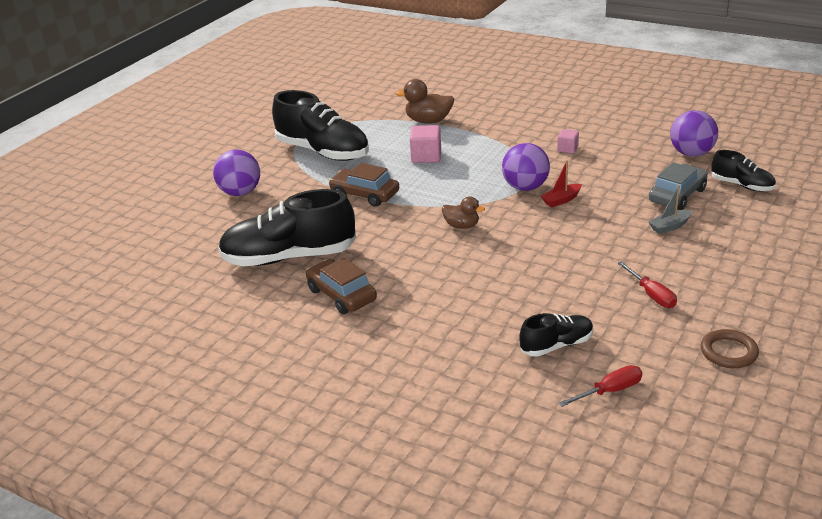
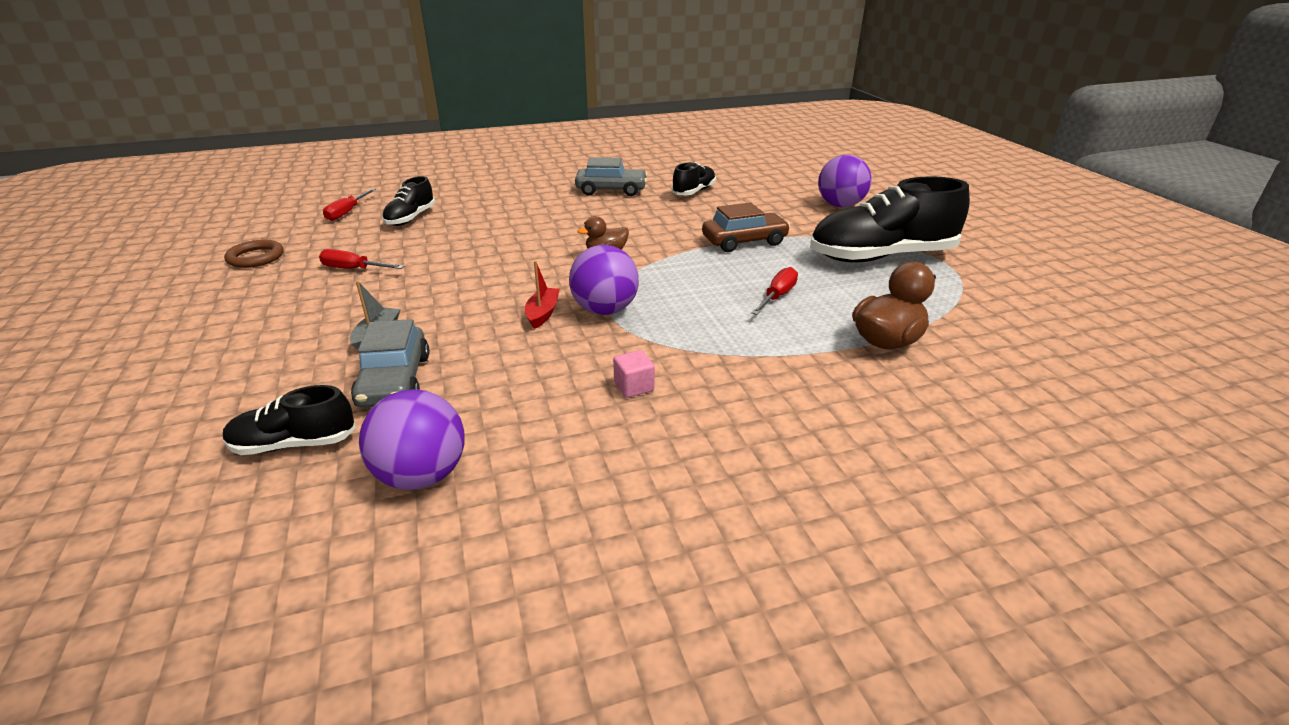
camera: 130 degrees right, 0 degrees up
black shoe [218,189,356,267] -> black shoe [672,162,716,195], size x0.51
brown car [306,258,377,314] -> grey car [575,157,648,196]
pink cube [410,125,441,163] -> red screwdriver [751,267,798,315]

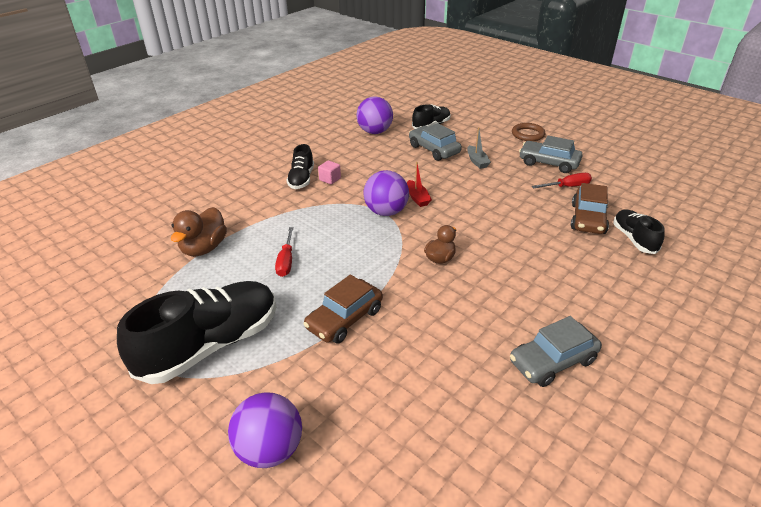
camera: 150 degrees right, 5 degrees up
brown ring [224,240,284,268] -> brown ring moved to [512,123,545,141]
red screwdriver [323,188,376,221] -> none
black shoe [672,162,716,195] -> black shoe moved to [286,144,314,189]
none -> grey car [519,136,582,173]
none -> brown car [571,183,609,234]

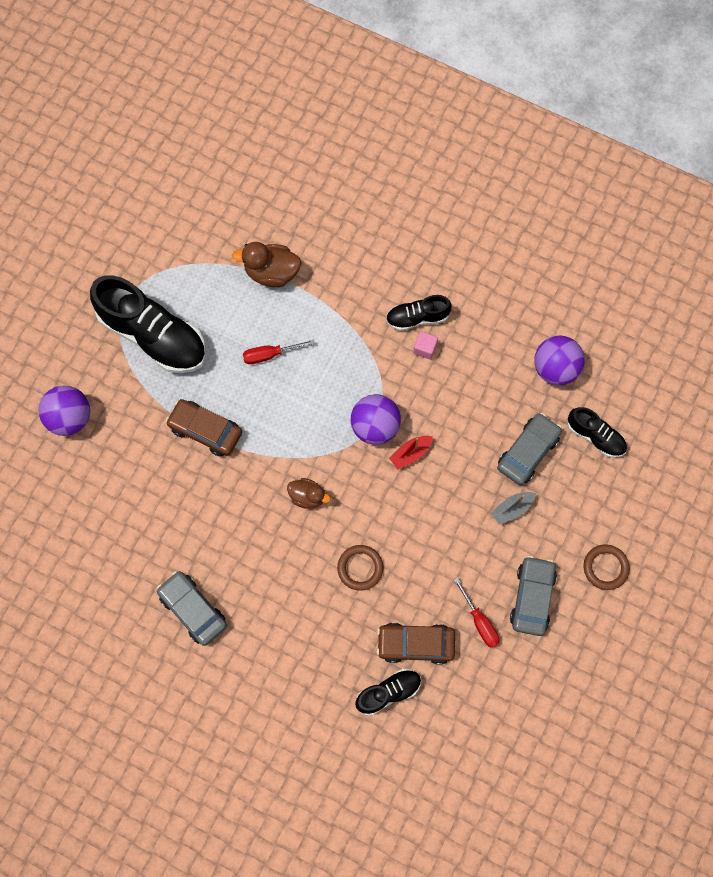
camera: 75 degrees right, 35 degrees up
none -> brown ring [337,545,384,591]

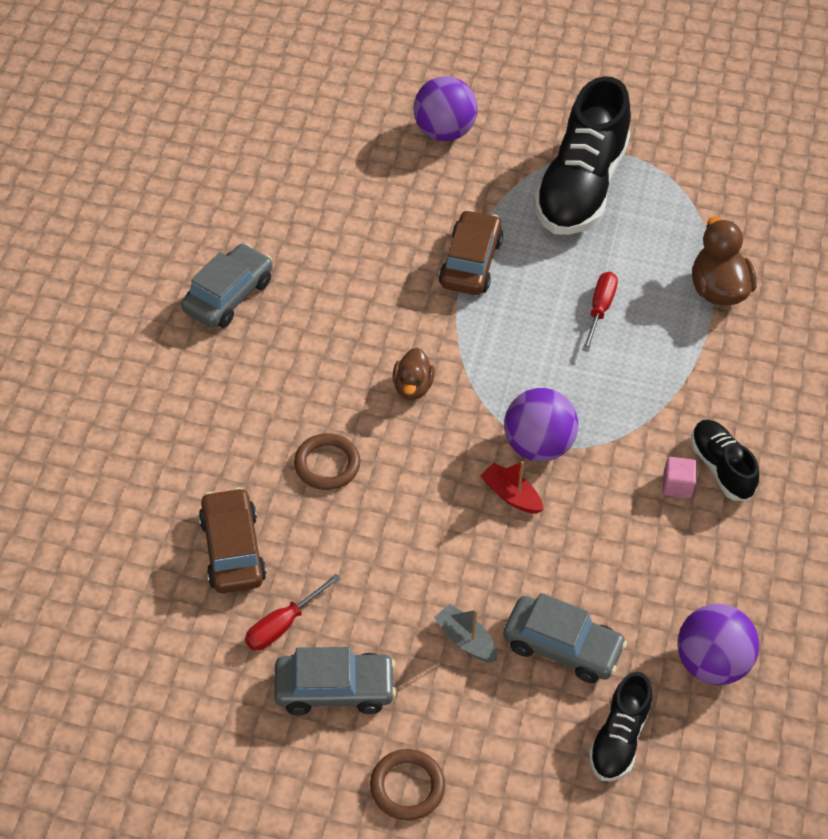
camera: 75 degrees right, 20 degrees down
red screwdriver [243,339,315,364] -> red screwdriver turned 45 degrees clockwise [582,272,618,352]
black shoe [355,669,421,716] -> none

